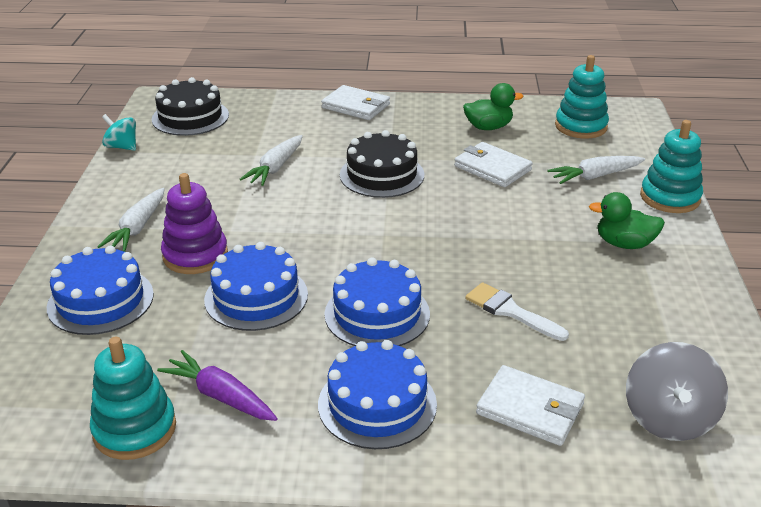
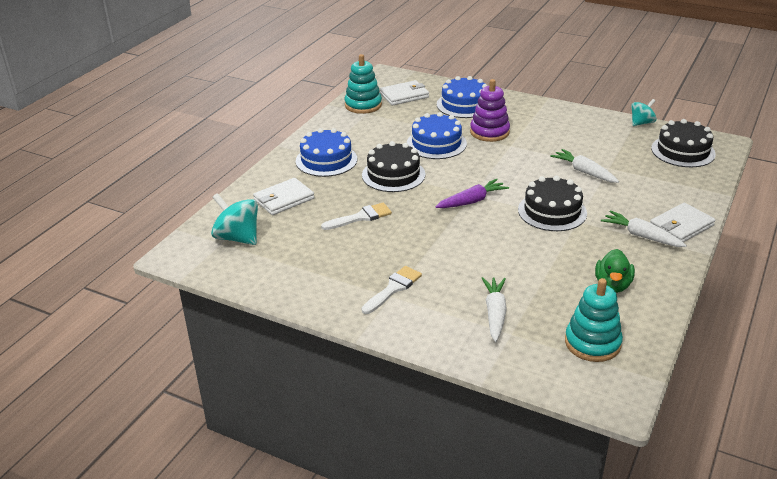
camera: 115 degrees right, 0 degrees up
white carrot [97,188,165,252] -> white carrot moved to [601,210,687,247]
purple carrot [157,350,277,421] -> purple carrot moved to [435,179,509,208]
blue cake [324,257,430,346] -> black cake [362,141,425,192]
white wallet [454,142,533,187] -> white wallet moved to [380,80,429,106]
green duck [589,192,665,249] -> white brush [362,266,422,314]
grey spinning top [626,342,728,441] -> turquoise spinning top [211,193,258,245]
turquoise stacking toy [640,120,703,213] -> none

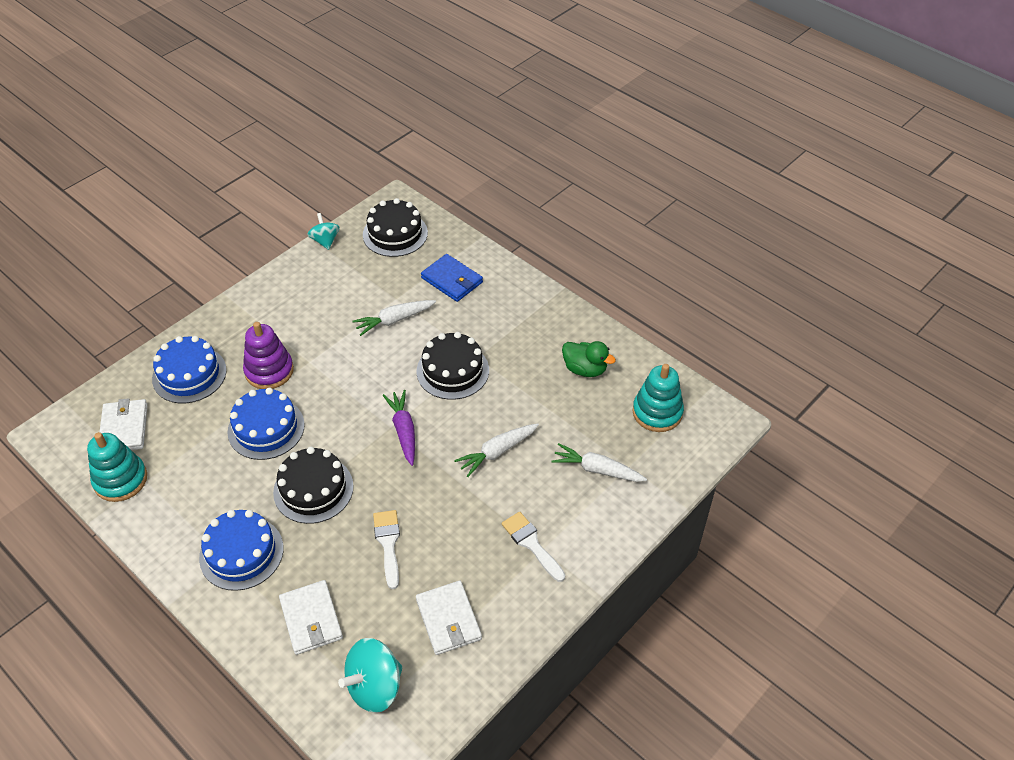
camera: 75 degrees left, 15 degrees up
white carrot [601,210,687,247] -> white carrot moved to [454,423,539,477]
white wallet [650,203,716,242] -> white wallet moved to [416,581,482,655]
none -> blue wallet [421,254,483,302]

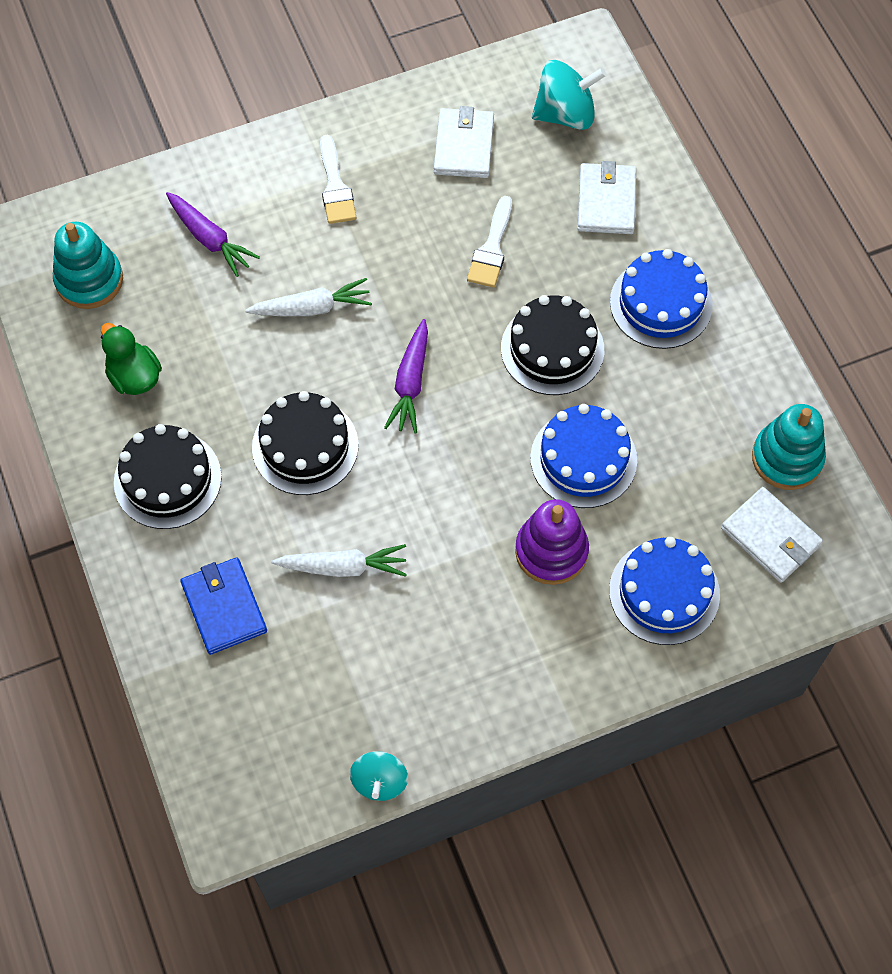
camera: 155 degrees left, 15 degrees up
white wallet [100,398,148,450] -> white wallet turned 60 degrees counterclockwise [721,487,823,583]
black cake [363,198,428,257] -> black cake moved to [114,424,222,529]
white carrot [551,443,647,482] -> purple carrot [166,192,260,277]

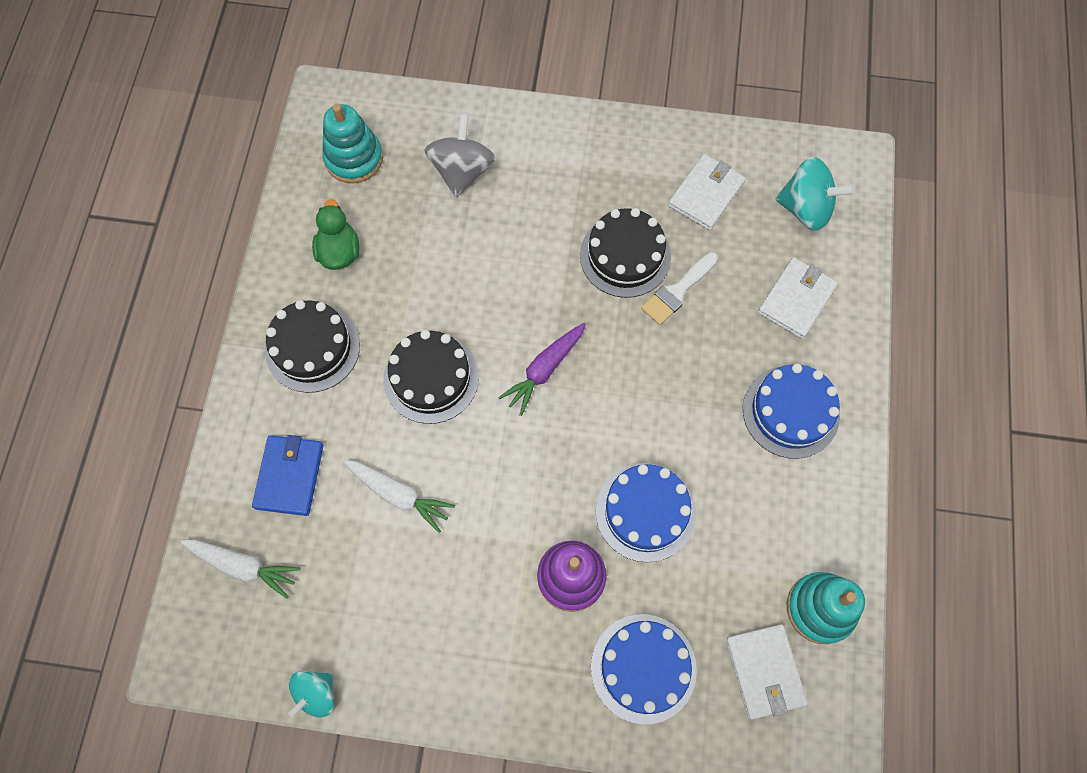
camera: 30 degrees right, 5 degrees up
purple carrot [166,192,260,277] -> grey spinning top [424,114,496,197]
white carrot [245,278,372,316] -> white carrot moved to [180,540,301,599]
white brush [320,135,357,224] -> none
black cake [501,295,604,395] -> black cake moved to [580,208,671,298]

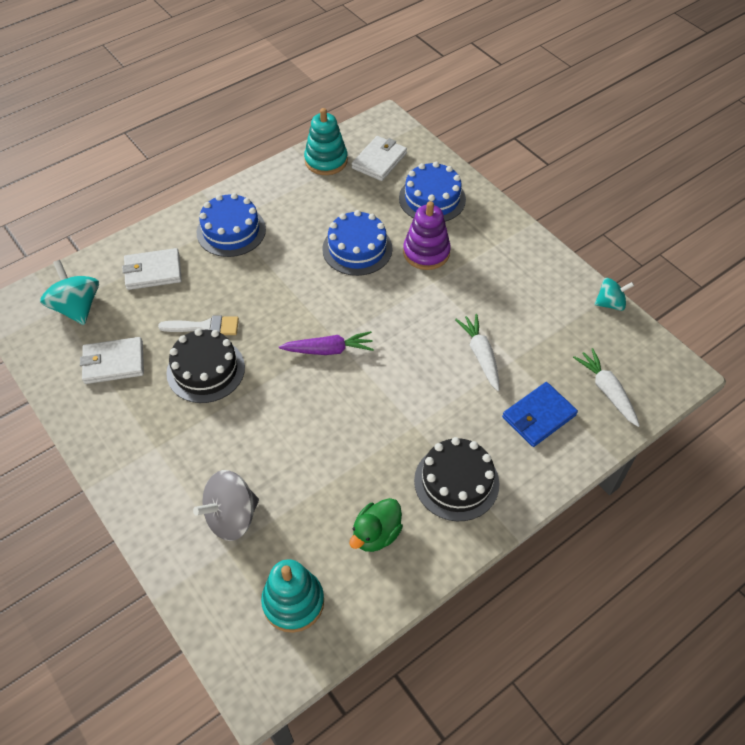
camera: 135 degrees left, 15 degrees down
black cake [383,330,479,424] -> none

